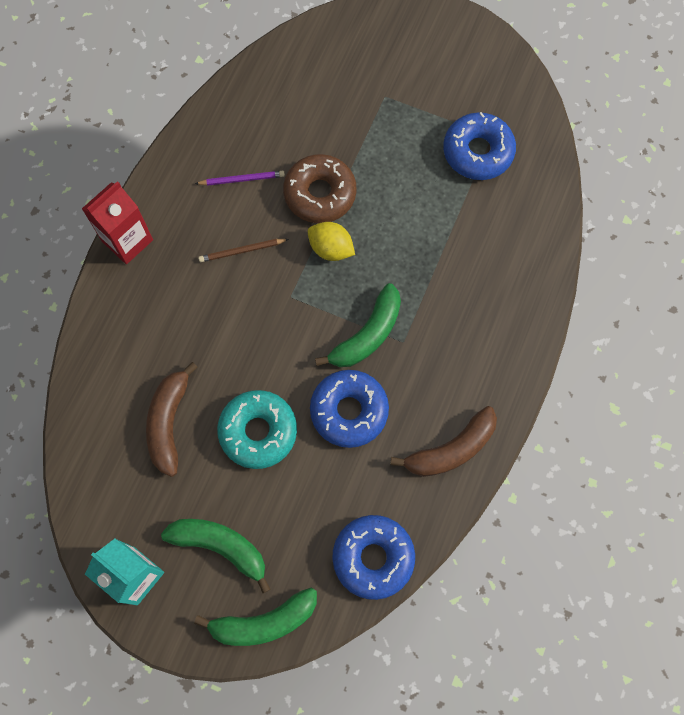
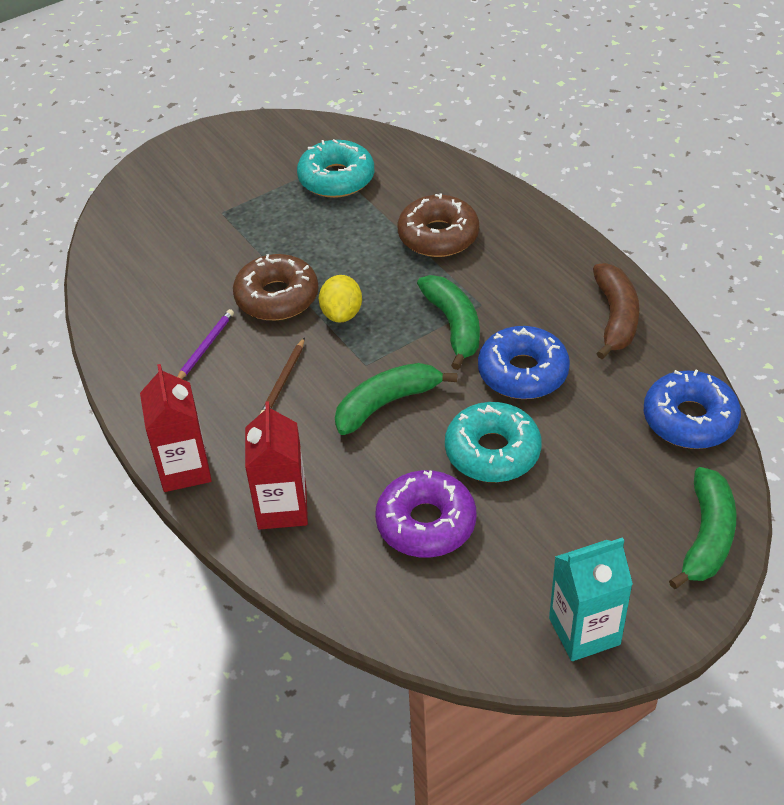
camera: 55 degrees left, 25 degrees down
brown banana [146,362,198,477] -> purple donut [375,470,476,558]
green banana [161,519,271,593] -> green banana moved to [335,363,457,435]
yellow lemon [308,222,355,261] -> yellow lemon turned 60 degrees counterclockwise [319,275,362,323]
blue donut [443,112,516,180] -> turquoise donut [297,139,375,198]
none -> red carton [245,401,308,530]
none -> brown donut [398,193,479,257]

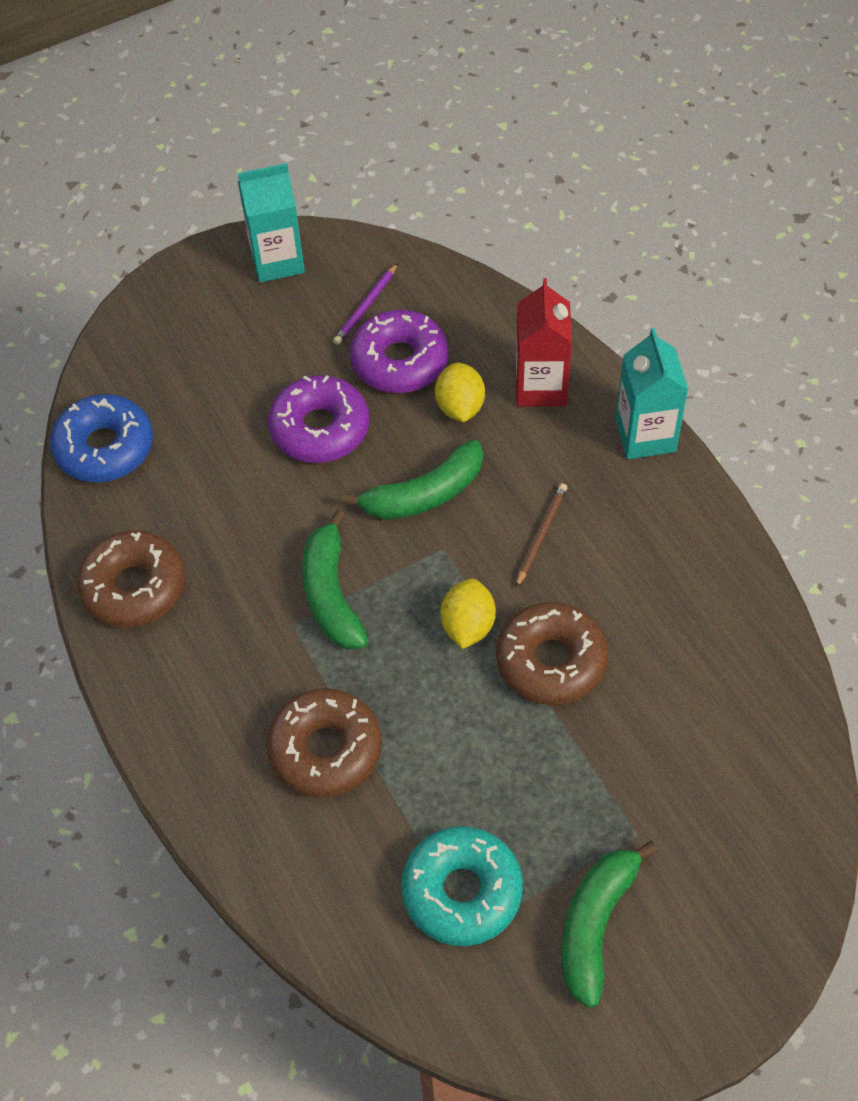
camera: 175 degrees left, 10 degrees up
red carton [140,364,212,492] -> turquoise carton [615,328,688,459]
purple pencil [177,309,234,379] -> purple pencil moved to [333,263,398,345]
turquoise donut [445,402,542,482] -> purple donut [268,375,369,463]
blue donut [478,326,570,399] -> none
brown banana [593,263,639,359] -> brown donut [77,530,186,628]
green banana [669,467,736,589] -> green banana moved to [562,841,658,1008]
none -> yellow lemon [435,362,485,422]

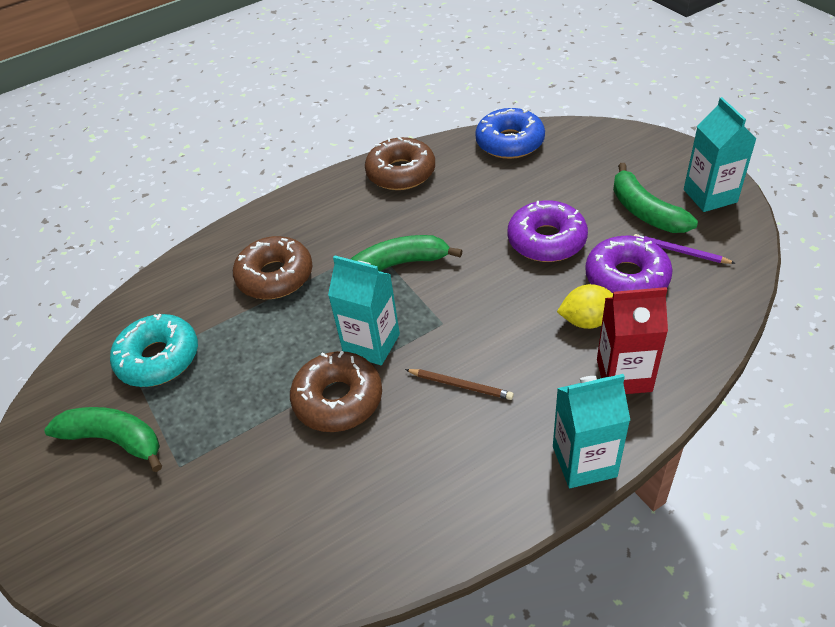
camera: 90 degrees right, 10 degrees down
green banana [341,440,483,520] -> green banana moved to [613,163,698,233]
yellow lemon [441,578,496,649] -> turquoise carton [328,255,400,365]

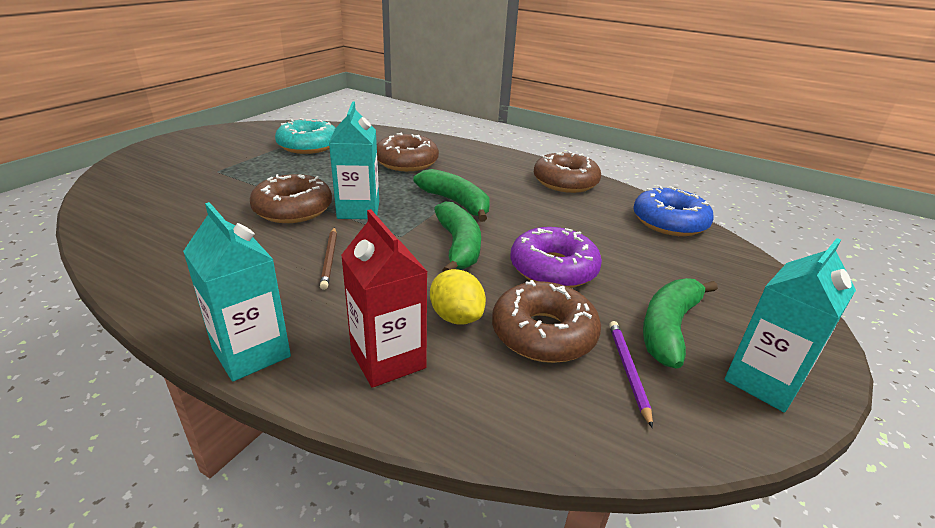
camera: 55 degrees right, 15 degrees down
green banana [44,407,162,472] -> green banana moved to [434,202,481,272]
purple donut [585,236,673,293] -> brown donut [492,280,601,363]

